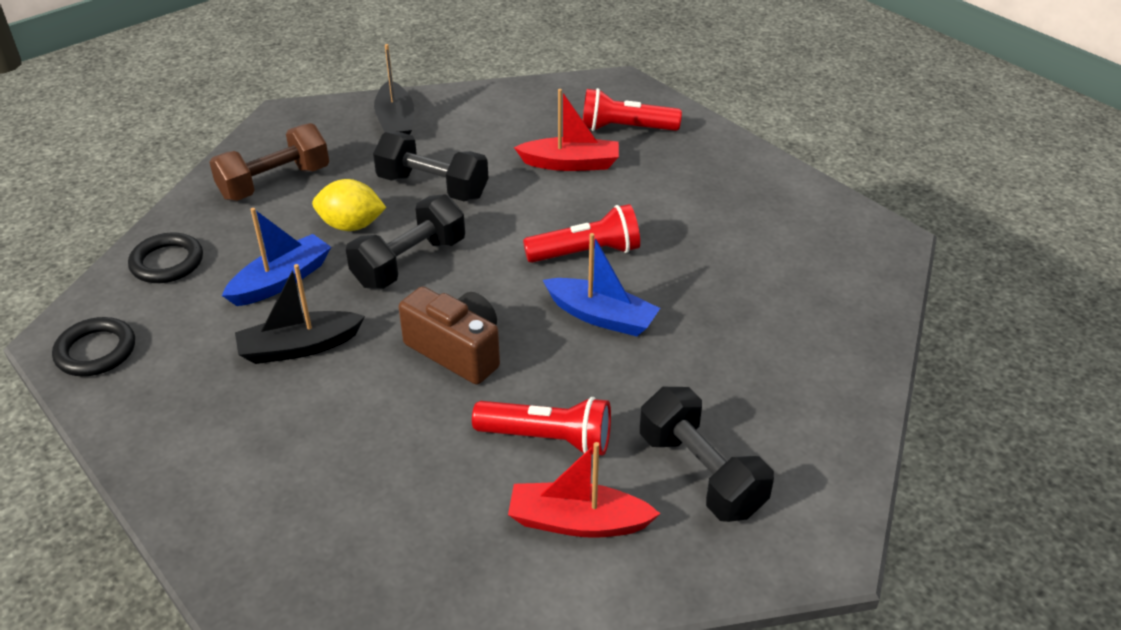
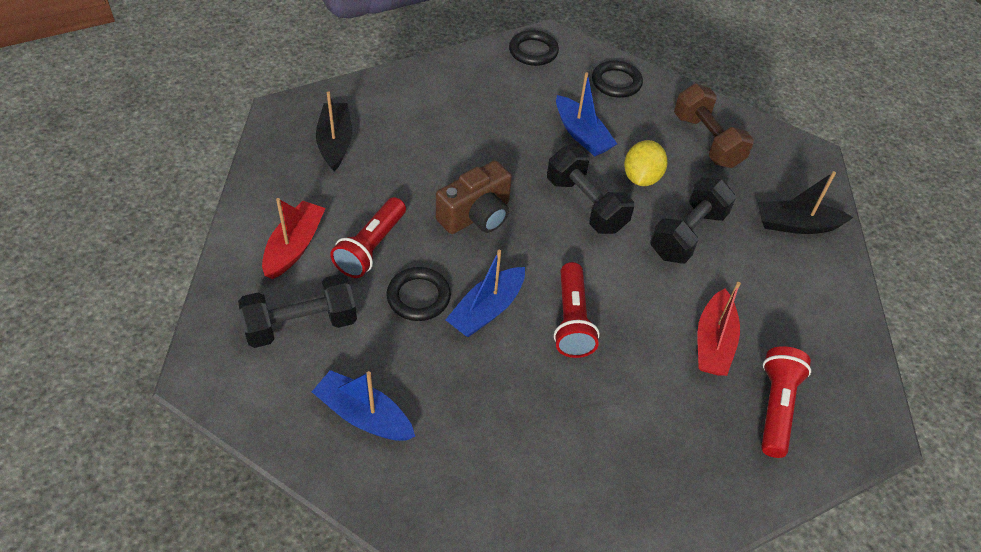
camera: 100 degrees right, 10 degrees up
black boat [235,264,365,364] -> black boat moved to [316,92,352,171]
none -> blue boat [312,370,415,441]
none -> black ring [387,267,451,321]

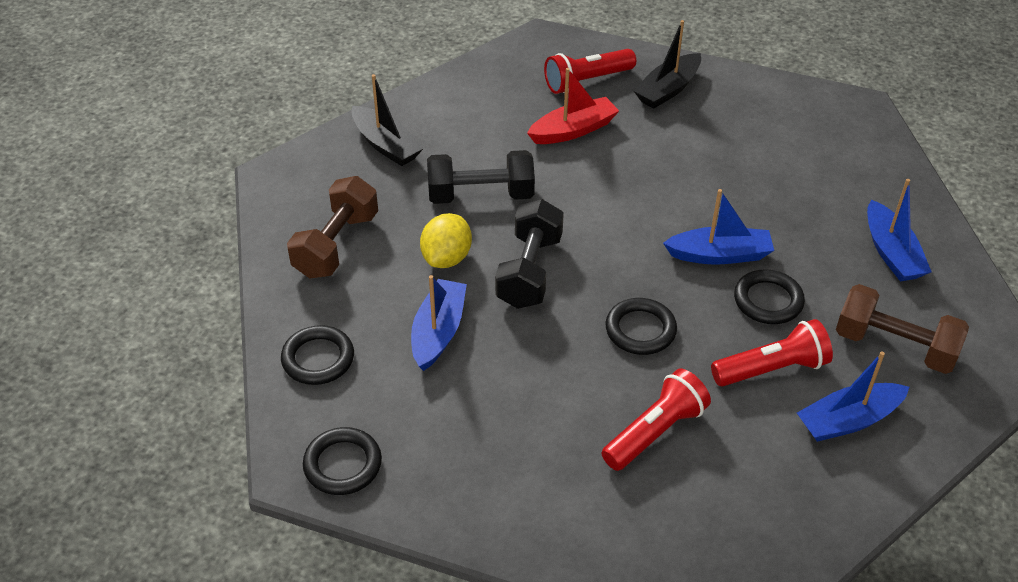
camera: 130 degrees left, 5 degrees down
black dumbbell [238,274,357,348] -> brown dumbbell [836,284,969,374]
red boat [262,198,326,279] -> blue boat [797,352,909,442]
black boat [316,92,352,171] -> black boat moved to [634,20,701,109]
brown camera [436,161,512,234] -> black ring [605,298,677,355]
red flashlight [554,262,600,358] -> red flashlight moved to [601,369,711,471]
yellow lemon [624,140,667,186] -> yellow lemon turned 45 degrees counterclockwise [420,213,472,268]

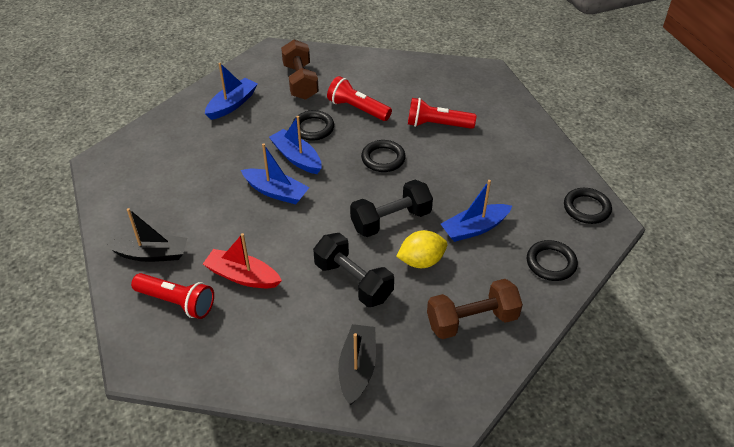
camera: 130 degrees left, 0 degrees up
blue boat [797,352,909,442] -> blue boat moved to [241,143,310,204]

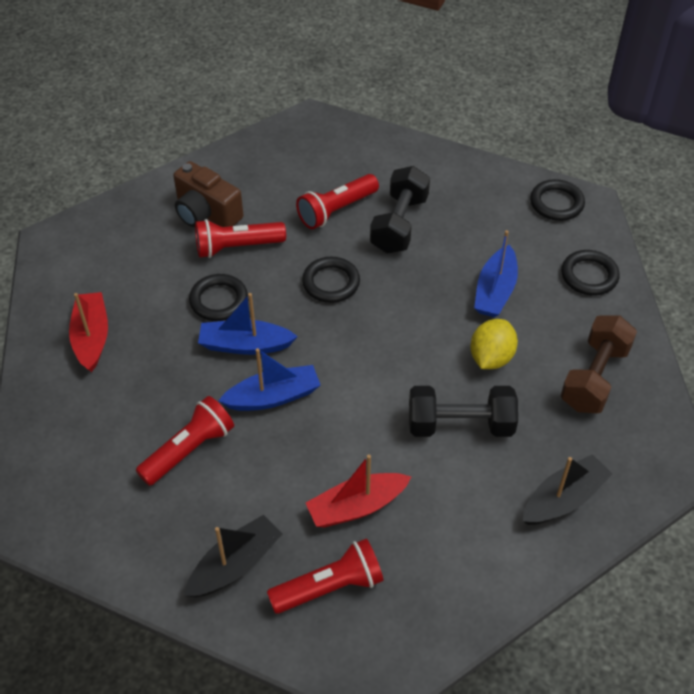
camera: 45 degrees left, 5 degrees up
blue boat [205,63,258,120] -> red boat [69,292,108,372]
brown dumbbell [281,40,319,100] -> none
black boat [338,324,376,405] -> black boat turned 90 degrees clockwise [523,454,613,525]
black dumbbell [350,180,433,237] -> black dumbbell moved to [370,166,430,253]
none -> red flashlight [136,396,234,486]
none -> brown camera [173,161,243,227]

